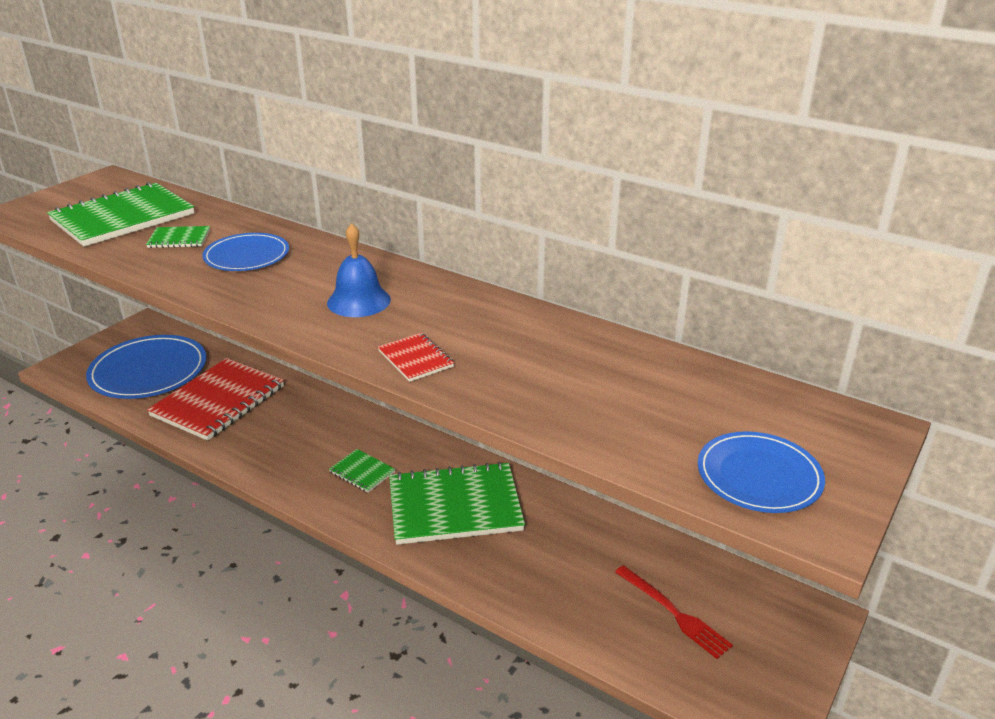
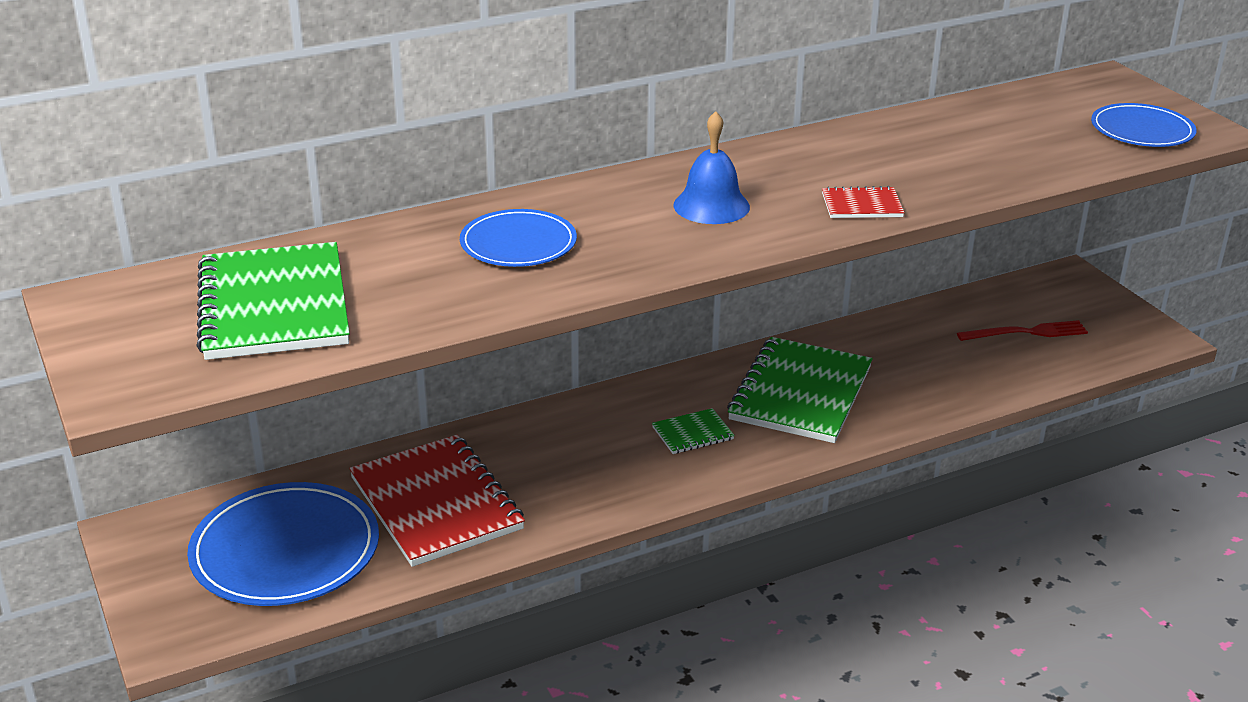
camera: 60 degrees left, 0 degrees up
green notebook [146,226,210,248] -> none

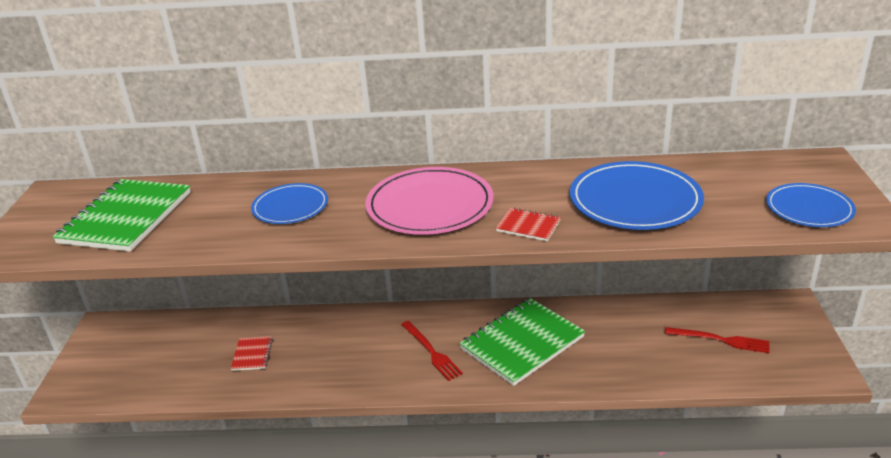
camera: 30 degrees right, 0 degrees up
blue plate [187,482,379,606] -> blue plate moved to [570,161,704,230]
red notebook [349,435,525,567] -> red notebook [231,336,273,371], size x0.45
green notebook [652,408,735,454] -> red fork [401,321,463,381]
blue bell [673,111,750,224] -> pink plate [365,167,494,235]

